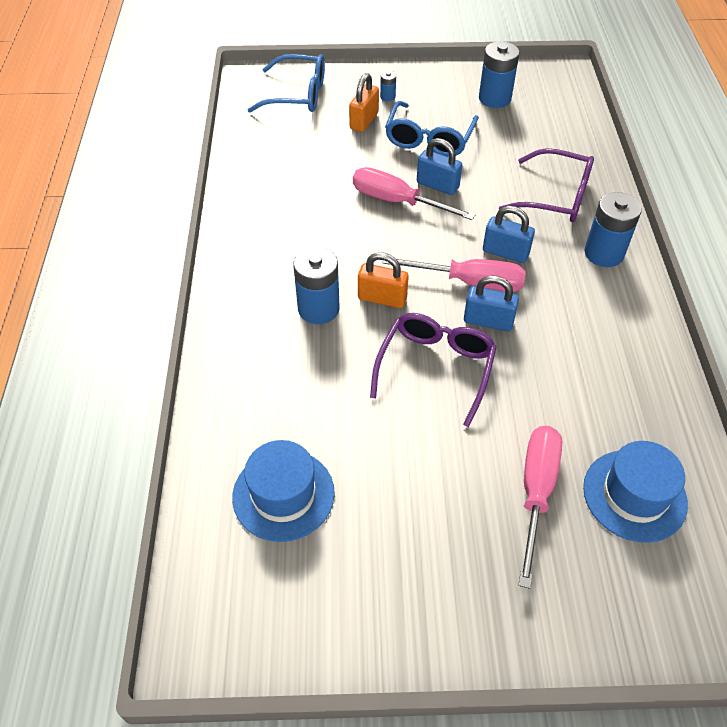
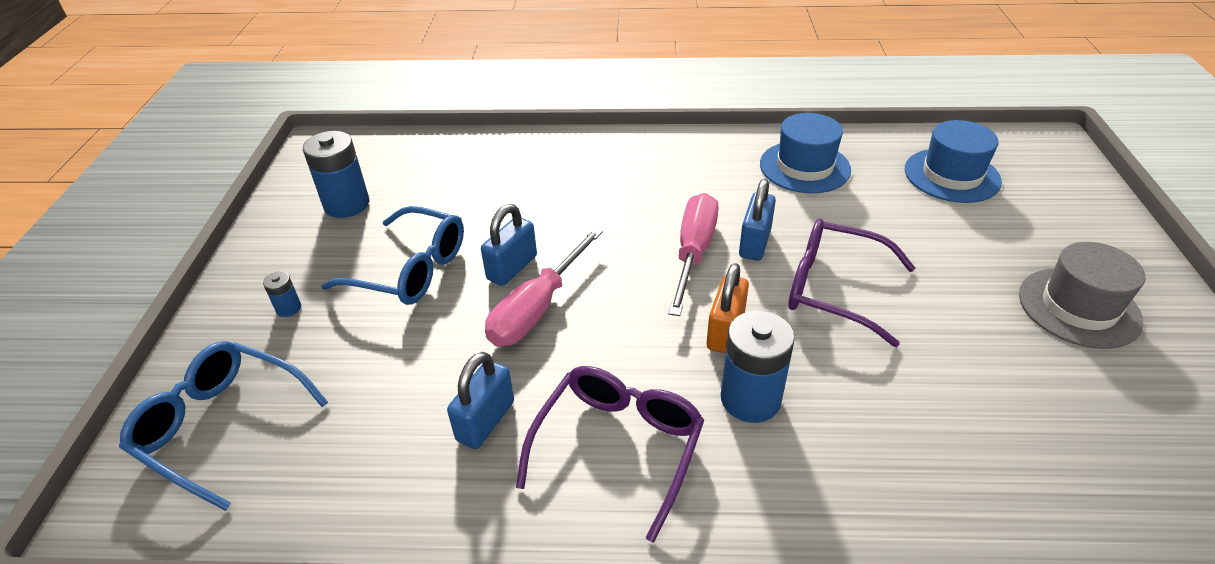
camera: 85 degrees left, 10 degrees down
blue hat [232,440,335,542] -> blue hat moved to [760,113,851,193]
blue glasses [248,54,325,113] -> blue glasses turned 75 degrees counterclockwise [119,341,328,511]
orange padlock [349,73,379,132] -> none
blue padlock [483,206,535,263] -> blue padlock moved to [447,352,514,449]
purple glasses [499,148,594,222] -> purple glasses moved to [516,366,704,543]
pink screwdriver [518,426,562,589] -> none
blue battery [585,192,642,267] -> none
none -> grey hat [1019,242,1145,349]

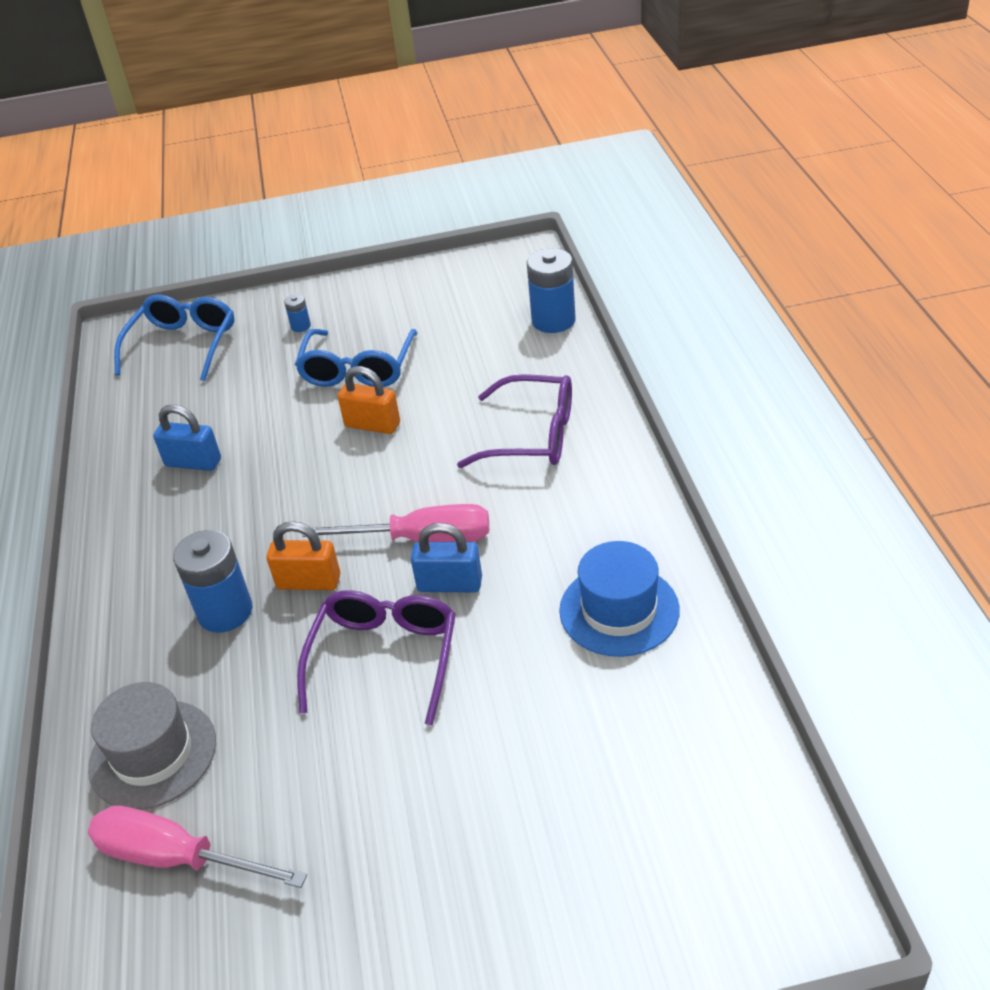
camera: 80 degrees right, 0 degrees up
blue battery [303,131,369,218] -> blue battery moved to [527,248,576,333]
blue padlock [481,204,537,286] -> orange padlock [338,366,400,434]
pink screwdriver [485,228,603,347] -> pink screwdriver moved to [88,806,307,888]
purple glasses [516,366,704,543] -> purple glasses moved to [457,374,572,468]
blue hat [905,120,1002,203] -> none
grey hat [1019,242,1145,349] -> grey hat moved to [88,682,216,810]

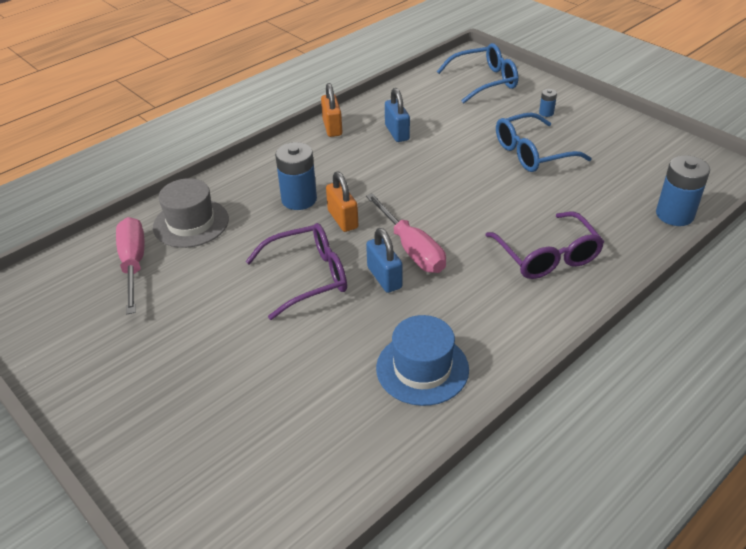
camera: 55 degrees right, 0 degrees up
orange padlock [338,366,400,434] -> orange padlock moved to [321,83,342,137]

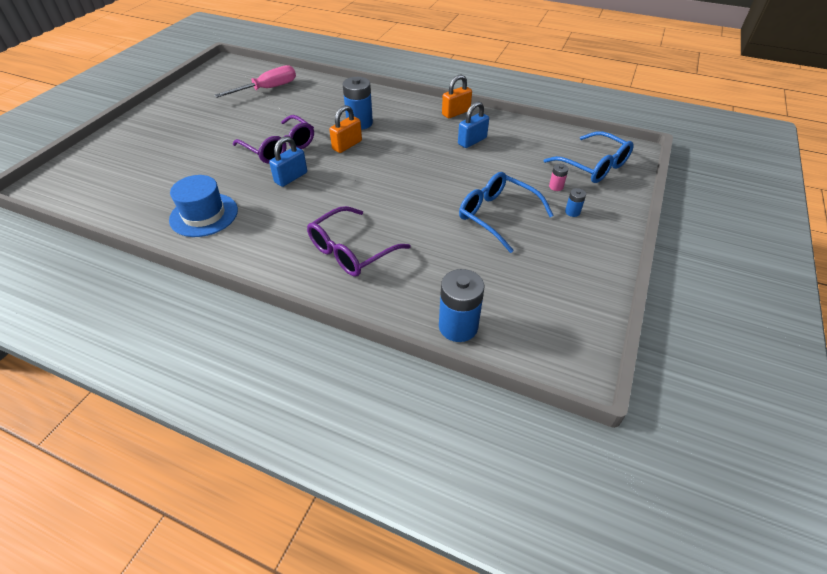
camera: 65 degrees right, 5 degrees up
grey hat [153,178,229,248] -> none
pink screwdriver [366,193,446,273] -> none
none -> pink battery [549,164,568,191]

